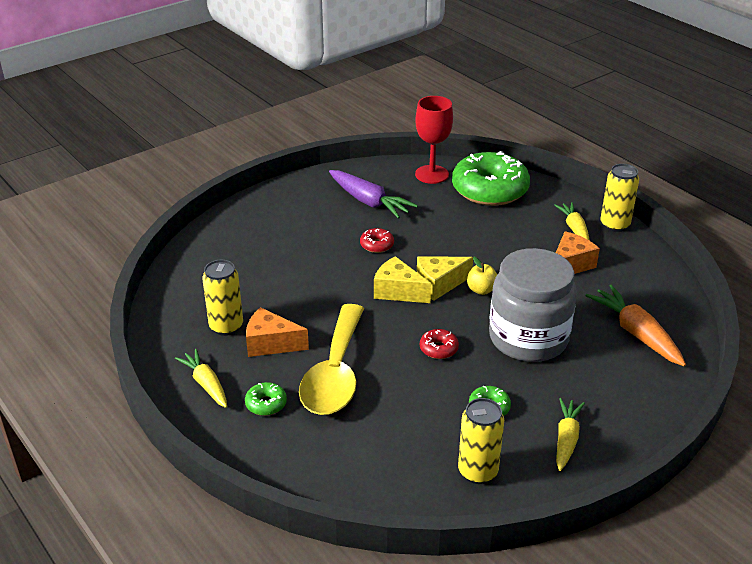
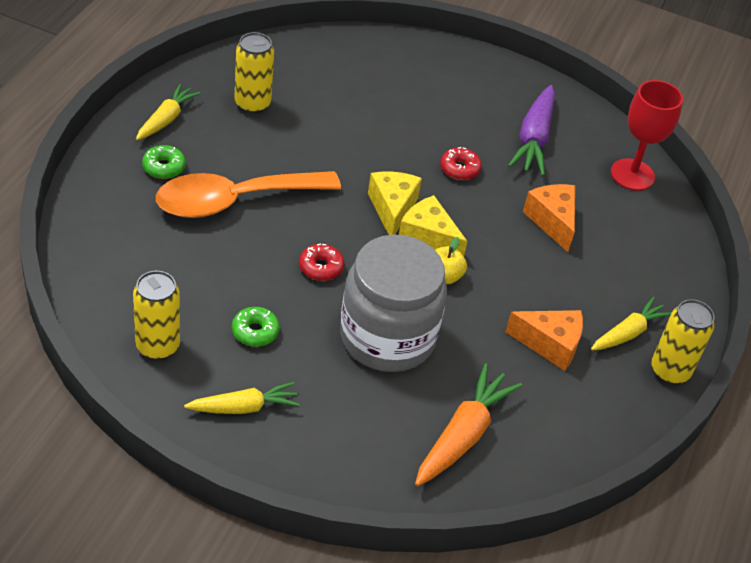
camera: 55 degrees right, 10 degrees up
orange cheese [246,307,309,357] -> orange cheese moved to [523,184,575,252]
yellow spoon [299,304,364,415] -> orange spoon [156,171,341,218]
green donut [452,151,530,206] -> none

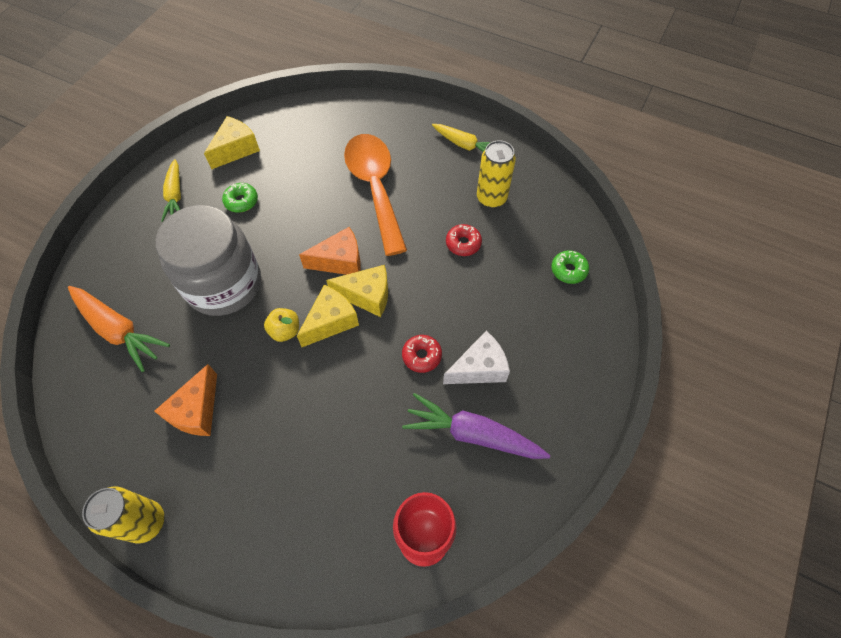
camera: 100 degrees right, 15 degrees up
yellow can [133,271,180,360] -> yellow cheese [204,116,260,169]
green donut [142,145,186,179] -> green donut moved to [551,250,589,284]
red donut [299,243,344,281] -> red donut moved to [446,224,482,256]
orange cheese [523,184,575,252] -> orange cheese moved to [299,227,361,275]
yellow carrot [591,297,672,350] -> none
none -> white cheese [443,331,510,384]

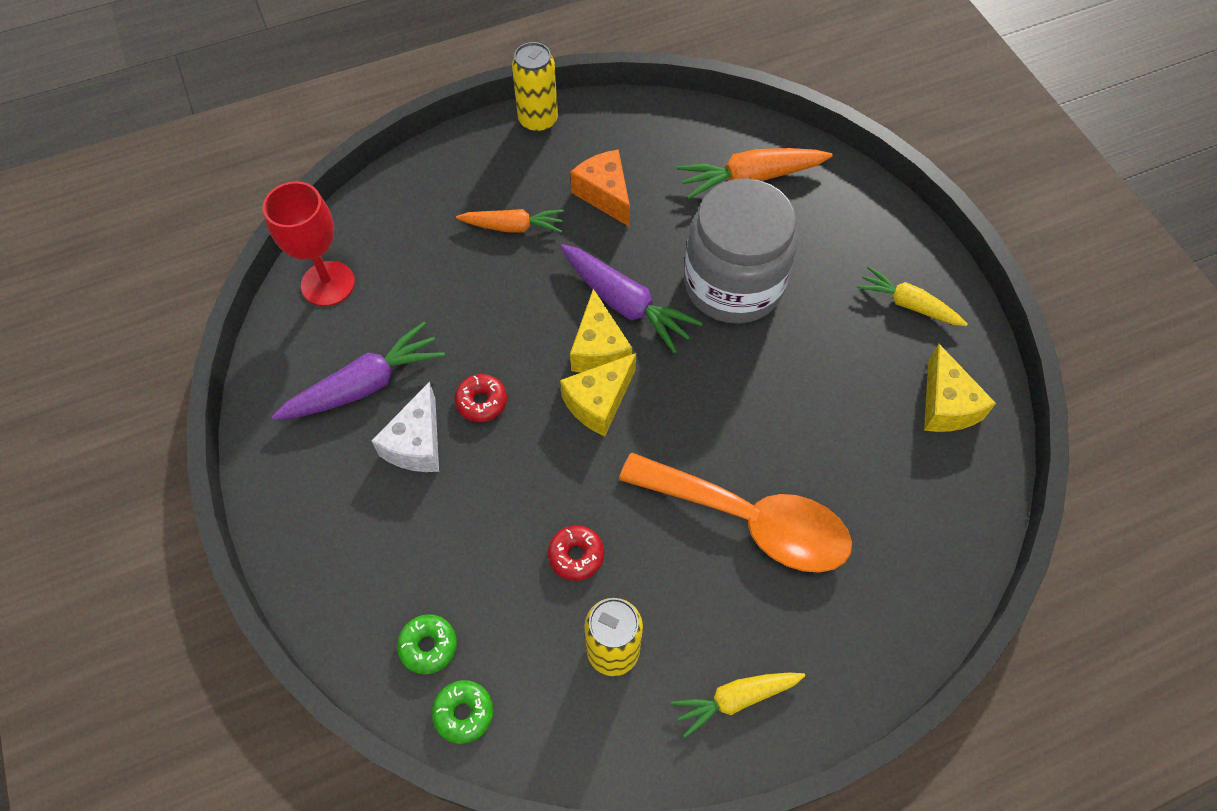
camera: 130 degrees right, 0 degrees up
green donut [222,183,258,213] -> green donut moved to [432,680,493,744]
yellow apple [264,308,299,342] -> purple carrot [560,244,703,354]
orange cheese [299,227,361,275] -> none
none -> orange carrot [456,209,564,233]

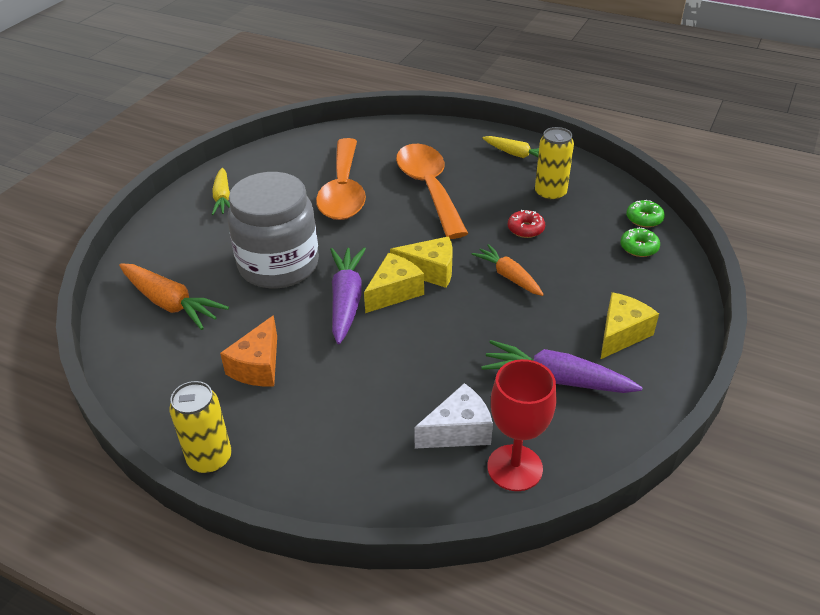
camera: 130 degrees left, 20 degrees down
white cheese [372,382,439,472] -> white cheese moved to [414,383,493,449]
red donut [454,374,507,422] -> none
orange carrot [456,209,564,233] -> orange carrot moved to [472,244,544,296]
yellow cheese [924,344,996,432] -> yellow cheese moved to [601,292,659,359]
none -> orange spoon [316,138,366,220]

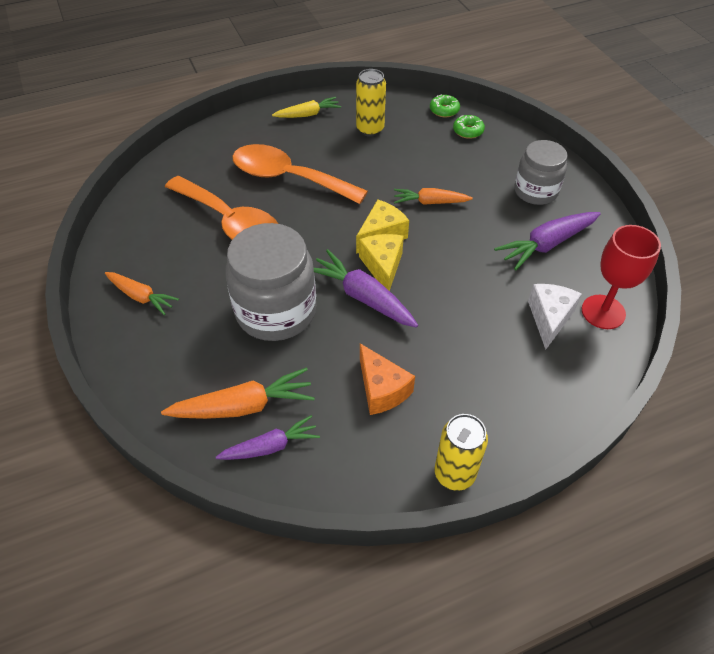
camera: 50 degrees left, 10 degrees up
yellow carrot [212,168,230,215] -> orange carrot [105,272,179,315]
red donut [508,210,545,238] -> none
yellow cheese [601,292,659,359] -> grey jar [514,140,568,205]
none -> purple carrot [216,415,320,460]

